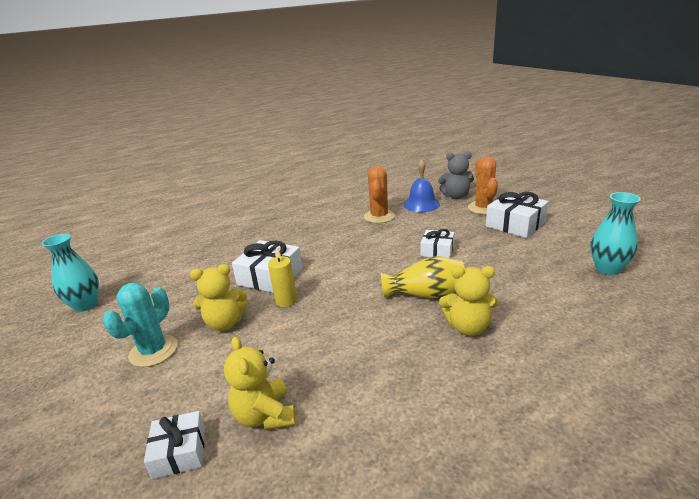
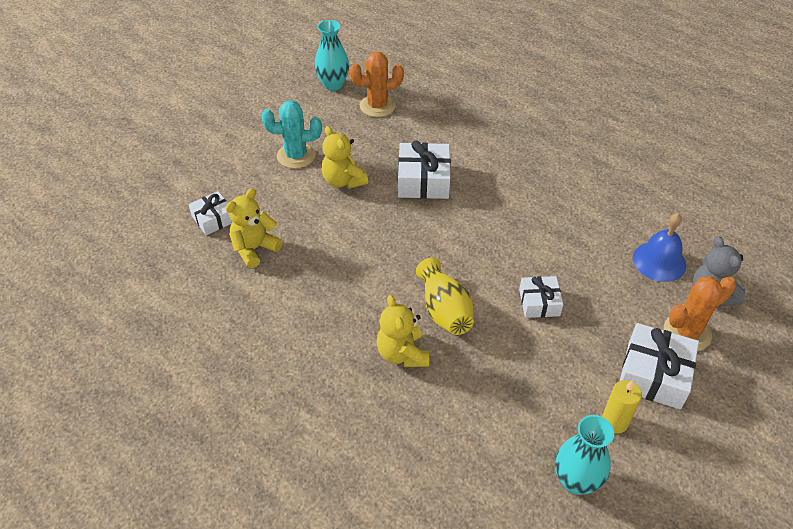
camera: 65 degrees right, 20 degrees up
yellow candle [268,247,297,307] -> yellow candle moved to [602,380,642,434]
orange cactus [364,166,395,223] -> orange cactus moved to [350,52,404,117]

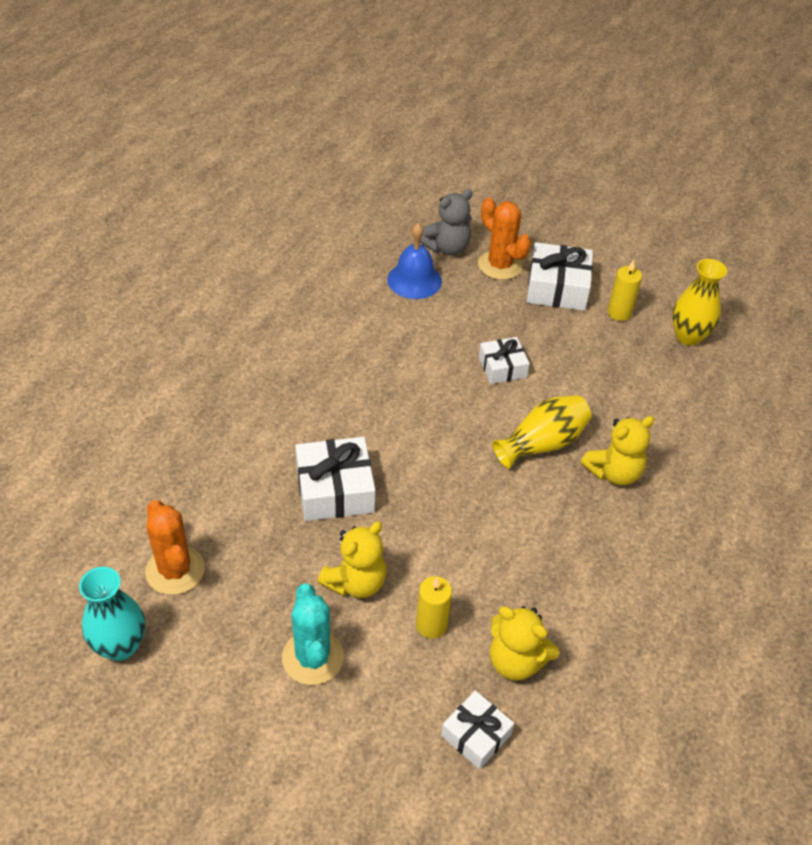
camera: 105 degrees left, 0 degrees up
turquoise vase [555,415,614,495] -> yellow vase [672,259,727,346]
none -> yellow candle [416,576,452,639]

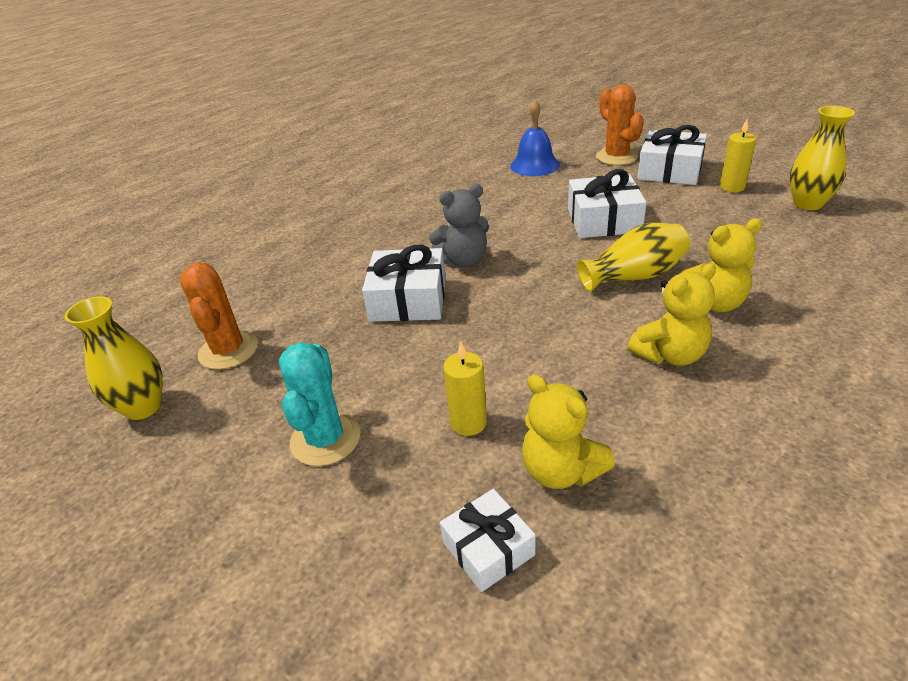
camera: 20 degrees right, 10 degrees down
turquoise vase [79,567,145,661] -> yellow vase [65,296,163,420]
yellow teddy bear [317,521,387,598] -> yellow teddy bear moved to [627,263,716,366]
grey teddy bear [420,189,472,256] -> grey teddy bear moved to [429,184,489,267]
white gift [479,337,530,384] -> white gift [568,169,646,238], size x1.61

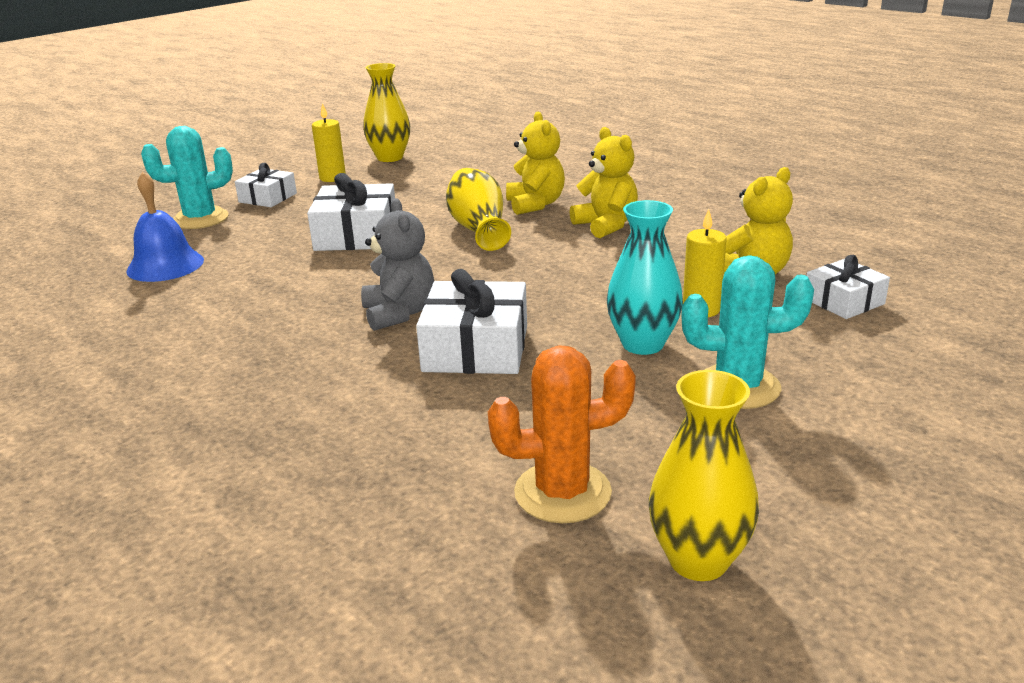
camera: 90 degrees left, 10 degrees down
orange cactus [596,85,644,165] -> turquoise cactus [141,126,233,229]
white gift [637,125,707,185] -> white gift [235,163,297,207], size x0.62
none -> turquoise vase [607,200,683,355]

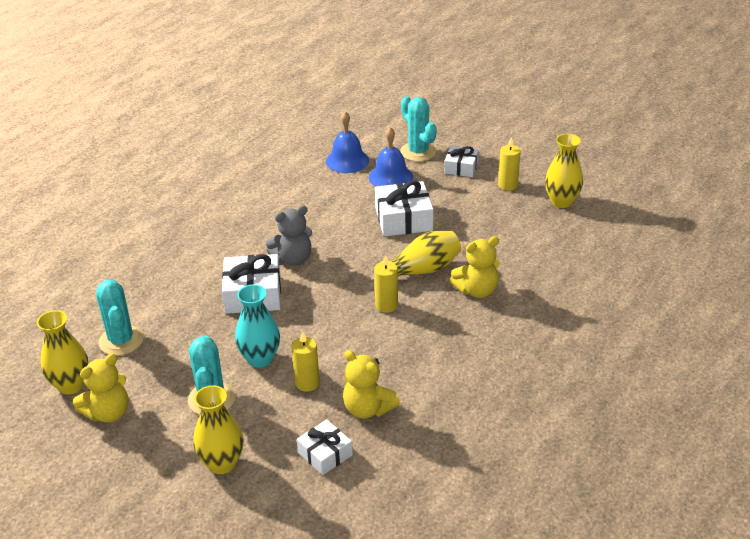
camera: 80 degrees right, 10 degrees up
orange cactus [488,345,636,523] -> turquoise cactus [96,280,144,356]
yellow teddy bear [570,127,638,238] -> yellow teddy bear moved to [73,354,128,423]
none -> yellow vase [193,385,243,474]
none -> blue bell [369,127,413,187]
none -> yellow candle [374,255,398,313]

